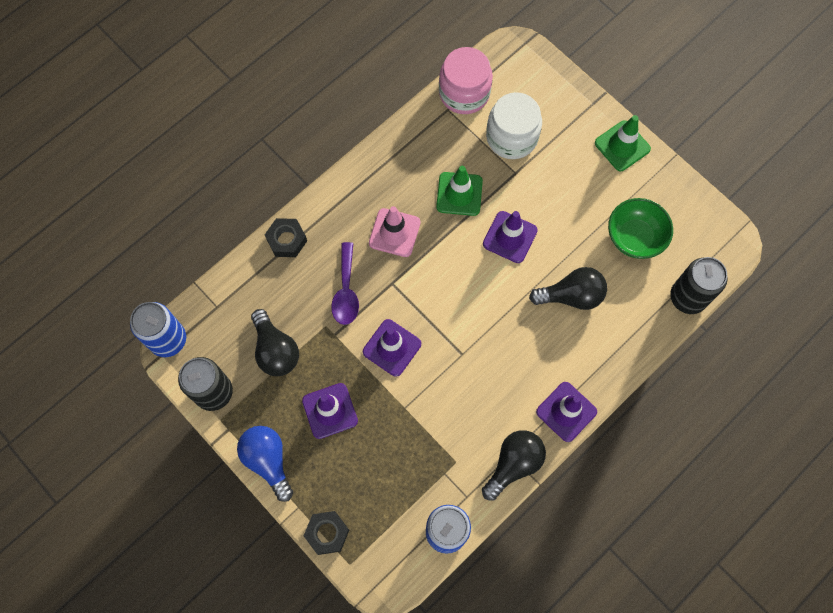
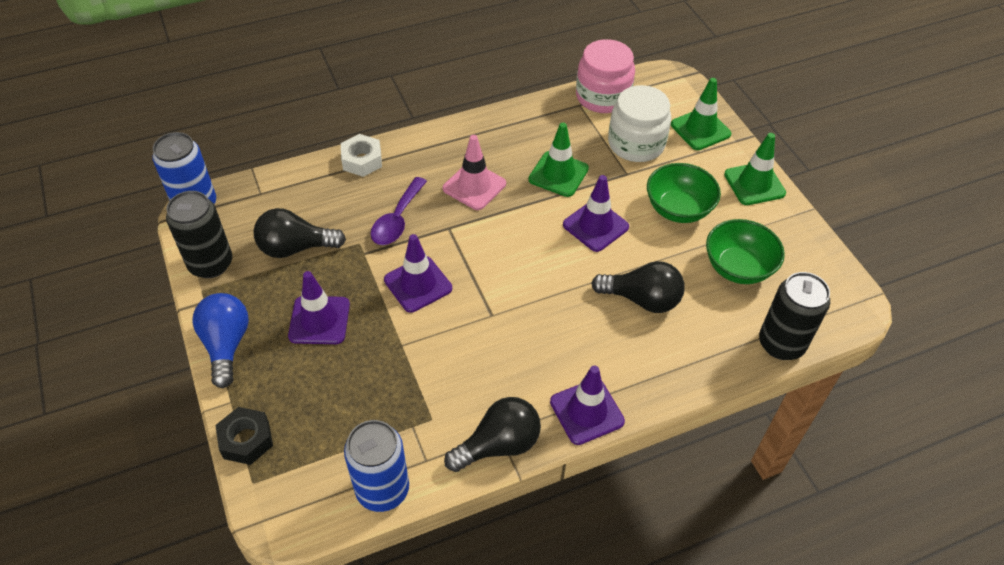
camera: 20 degrees right, 20 degrees down
black light bulb [251,309,299,376] -> black light bulb turned 90 degrees clockwise [254,208,346,258]
black nut [265,218,307,257] -> white nut [341,134,382,177]
none -> green bowl [647,163,721,223]
none -> green traffic cone [671,78,731,150]

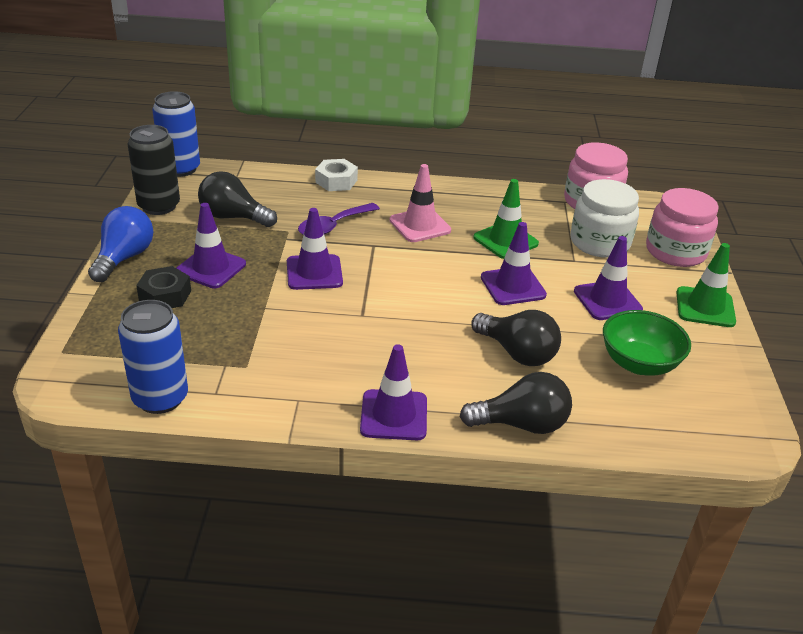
camera: 25 degrees right, 15 degrees down
black nut [215,407,273,465] -> black nut moved to [136,266,191,308]
black light bulb [444,397,541,472] -> black light bulb moved to [460,372,572,434]
green bowl [647,163,721,223] -> purple traffic cone [574,236,643,320]
green traffic cone [671,78,731,150] -> pink jar [646,188,719,267]
black can [759,272,830,360] -> none

